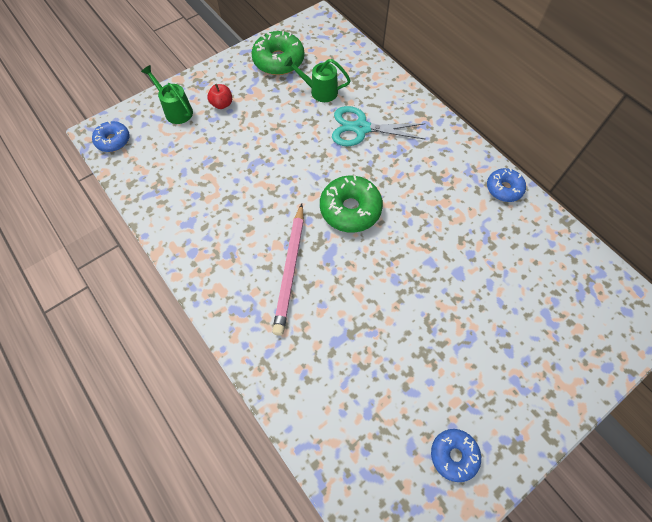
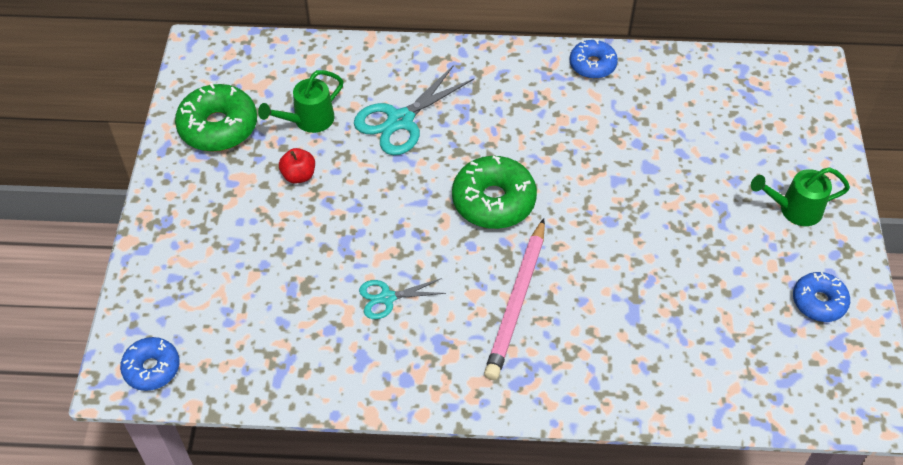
camera: 50 degrees left, 10 degrees down
green watering can [141,65,193,124] -> green watering can moved to [751,167,850,226]
red apple [207,84,232,109] -> red apple moved to [279,148,315,184]
pink pencil [272,203,304,336] -> pink pencil turned 60 degrees clockwise [484,219,545,380]
none -> turquoise scissors [359,278,446,319]

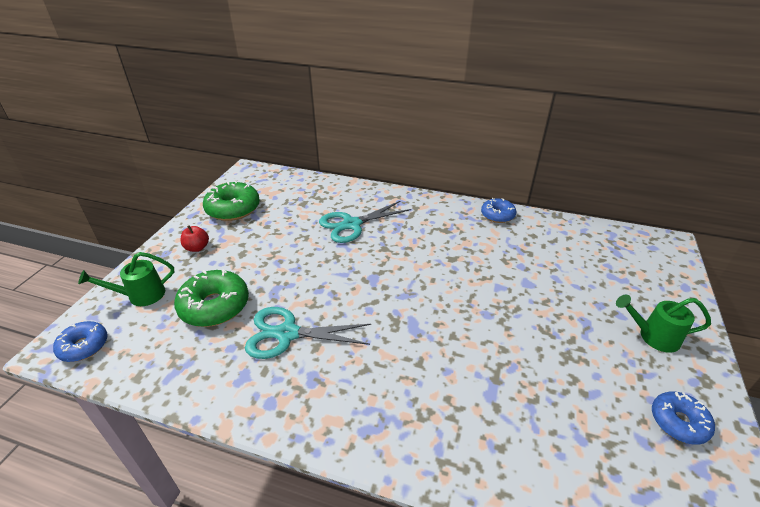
camera: 15 degrees right, 15 degrees down
green watering can [258,70,343,133] -> green watering can moved to [78,252,174,306]
red apple [279,148,315,184] -> red apple moved to [180,225,209,252]
turquoise scissors [359,278,446,319] -> turquoise scissors [245,307,371,359], size x1.73
green donut [452,156,537,229] -> green donut moved to [174,270,249,327]
pink pencil [484,219,545,380] -> none

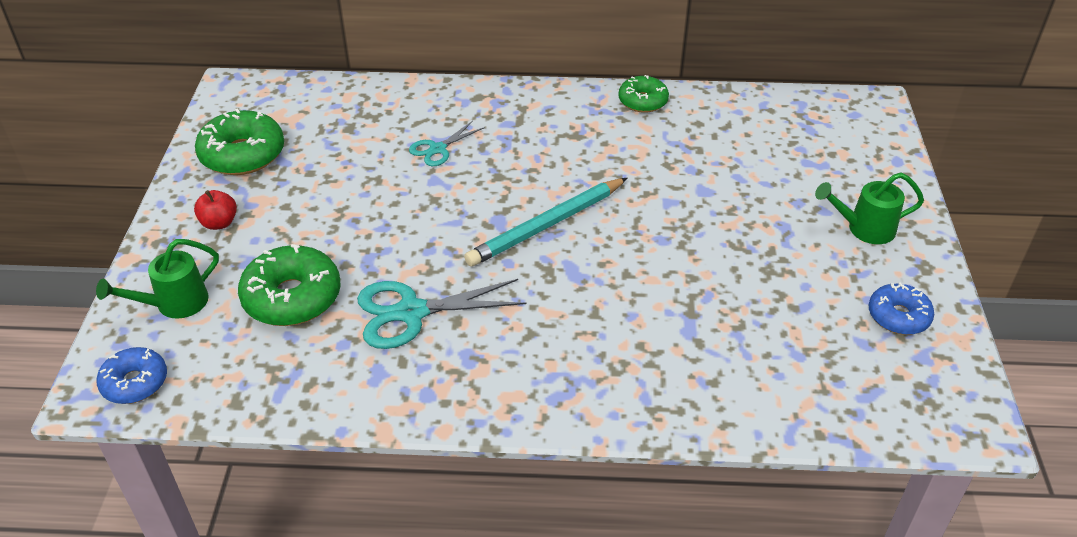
camera: 15 degrees left, 5 degrees up
turquoise scissors [319,201,411,243] -> turquoise scissors [409,121,485,166], size x0.58
blue donut [481,198,516,223] -> green donut [618,75,669,113]
none -> turquoise pencil [464,178,627,267]

